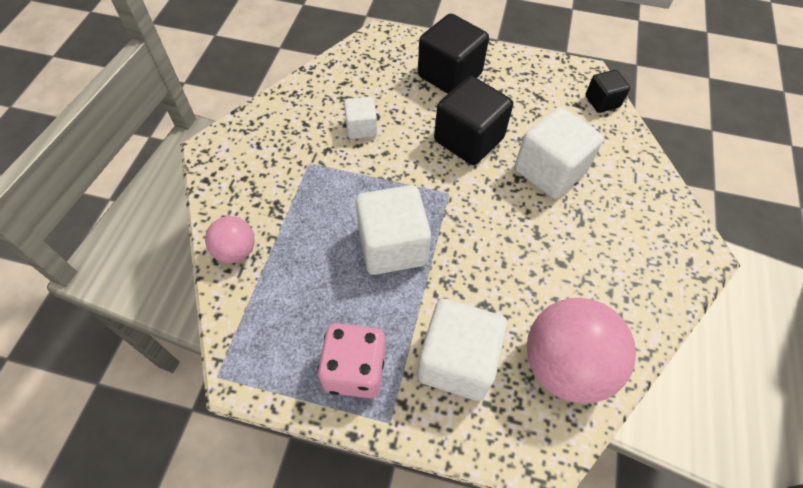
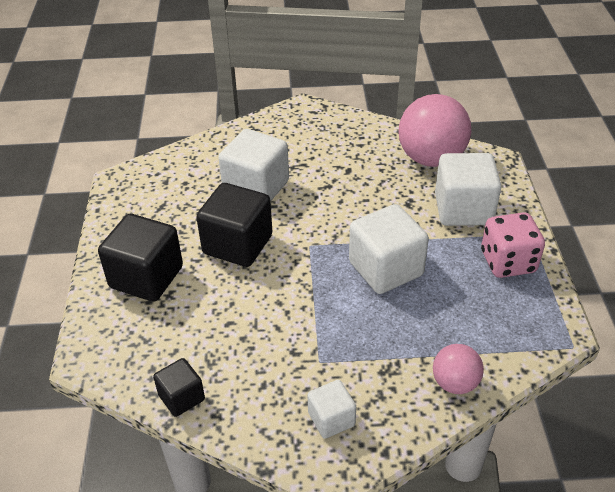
camera: 105 degrees left, 15 degrees down
white cube [344,97,377,139] -> white cube moved to [307,380,356,439]
black cube [585,70,630,113] -> black cube moved to [153,358,205,417]

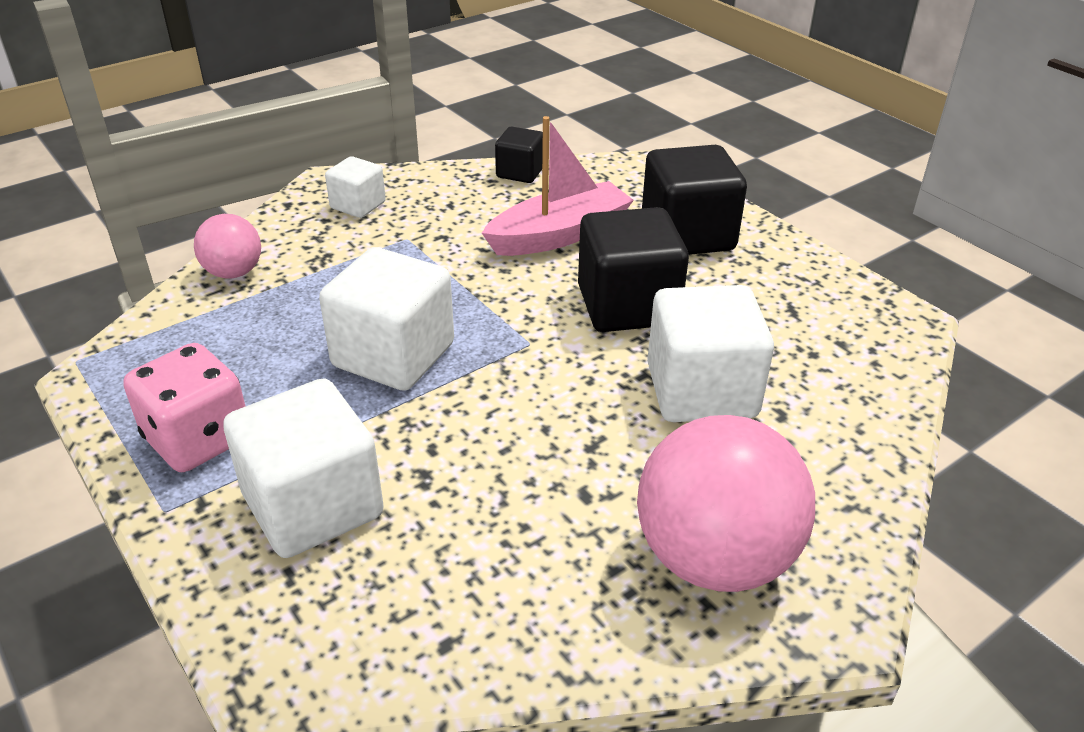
camera: 145 degrees right, 5 degrees down
pink ball [399,94,471,167] -> pink ball moved to [637,415,815,592]
none -> pink boat [482,116,634,256]

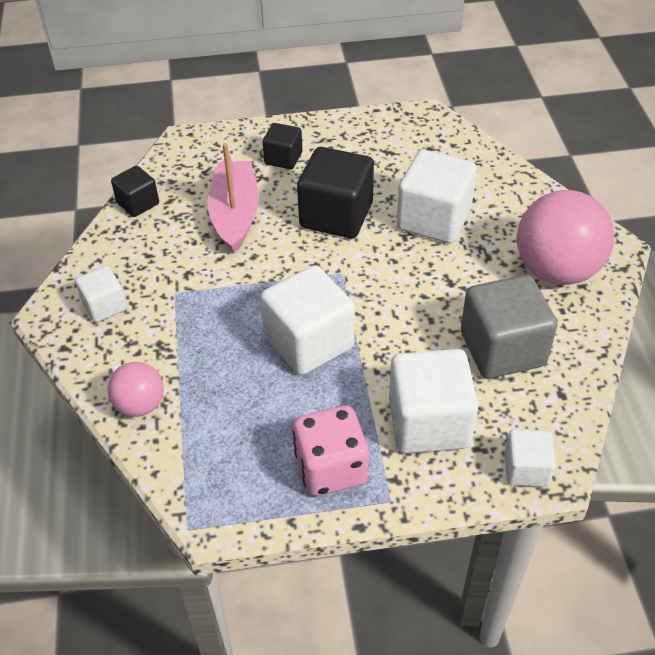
camera: 60 degrees left, 10 degrees up
black cube [642,145,747,255] -> black cube [263,123,302,169], size x0.55
none -> grey cube [461,275,557,379]
none -> white cube [504,429,556,487]

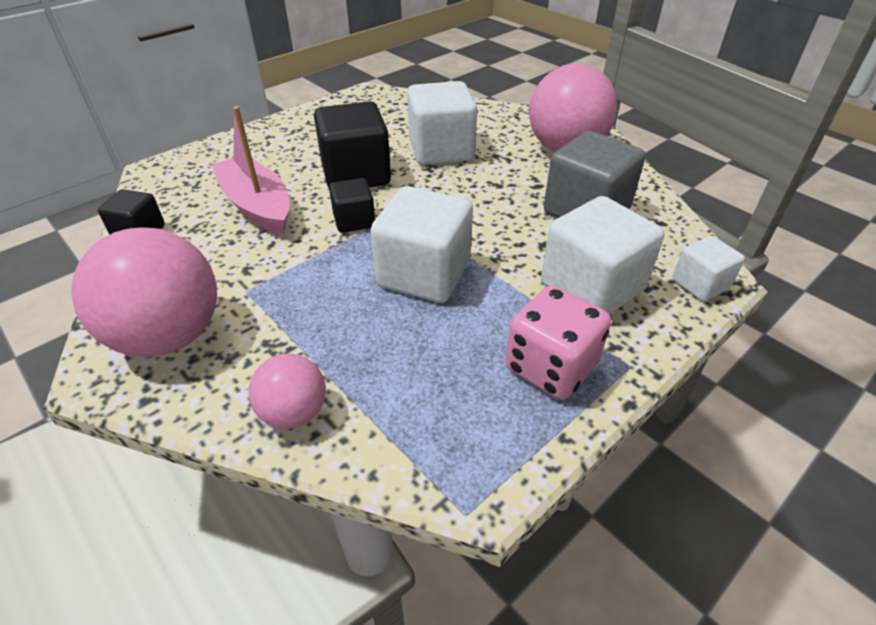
camera: 35 degrees left, 5 degrees down
white cube [75,266,127,322] -> pink ball [71,227,217,357]
black cube [263,123,302,169] -> black cube moved to [329,178,375,233]

